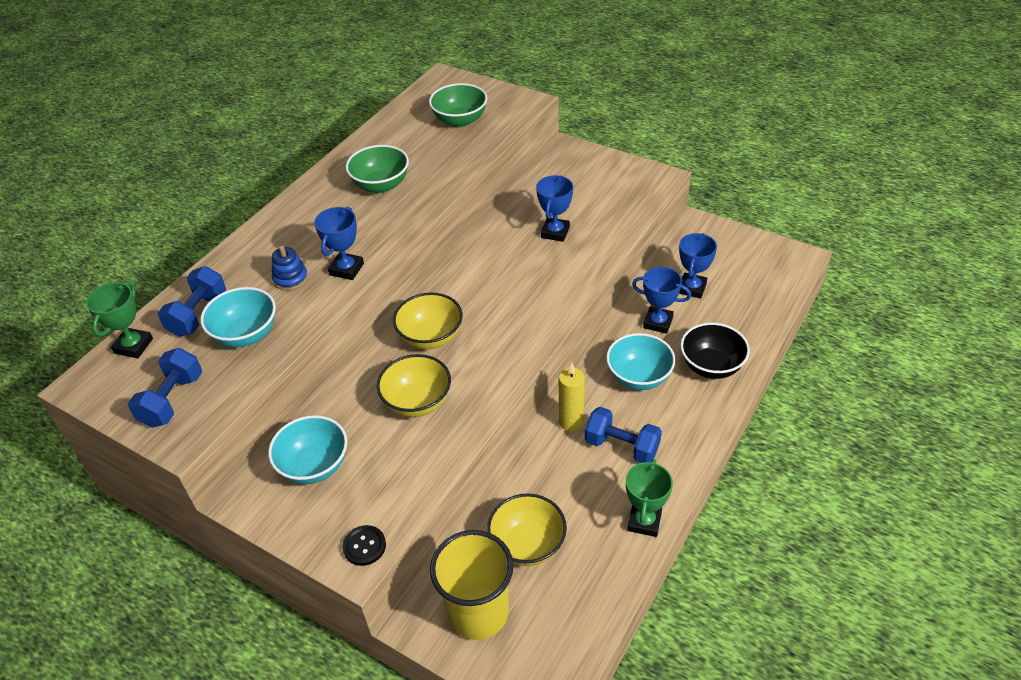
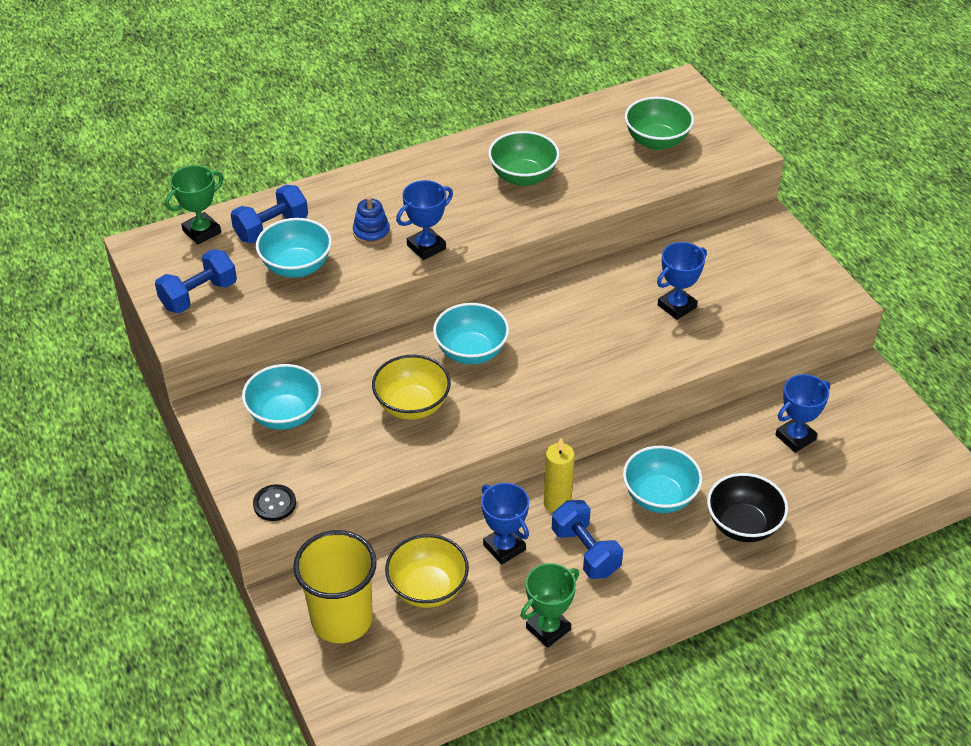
camera: 30 degrees right, 0 degrees up
yellow bowl [393,293,463,349] -> turquoise bowl [433,303,509,364]
blue trophy [632,267,691,334] -> blue trophy moved to [481,483,529,565]

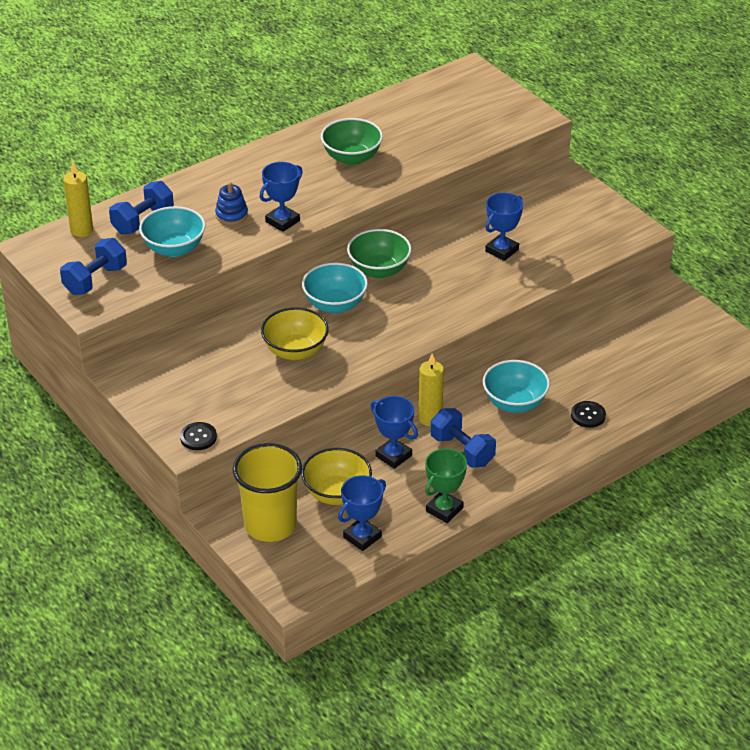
camera: 10 degrees left, 5 degrees down
green trophy [165,165,223,245] -> yellow candle [63,162,93,237]
turquoise bowl [242,364,322,430] -> none
green bowl [625,97,694,150] -> green bowl moved to [347,229,412,278]
black bowl [707,473,788,542] -> black button [571,401,606,428]
blue trophy [775,374,830,453] -> blue trophy moved to [338,475,386,551]

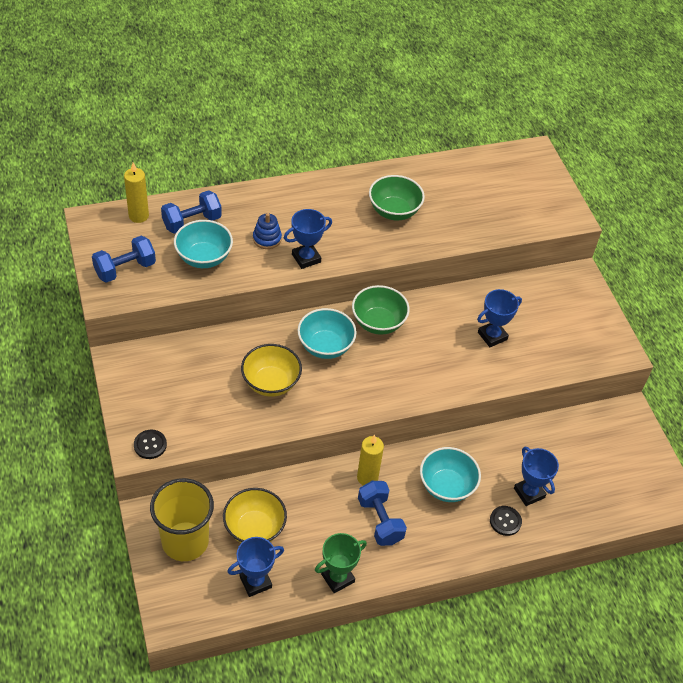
camera: 15 degrees right, 10 degrees up
blue trophy [370,396,418,469] -> blue trophy moved to [514,447,559,506]

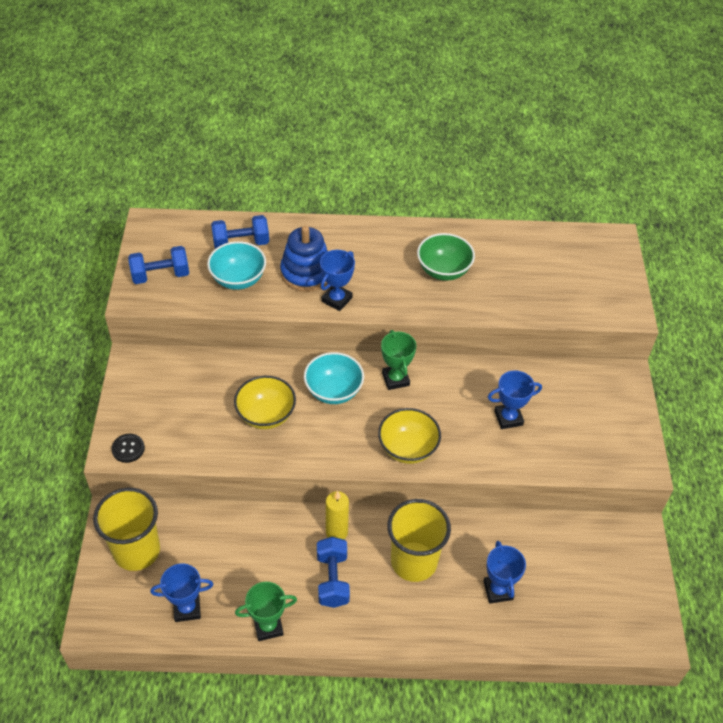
camera: 20 degrees right, 0 degrees up
yellow candle [124,162,149,223] -> none
yellow bowl [223,488,287,543] -> yellow bowl moved to [378,408,441,464]
blue stacking toy [253,213,282,249] -> blue stacking toy [280,226,328,292], size x1.78
blue trophy [284,209,332,269] -> blue trophy turned 45 degrees counterclockwise [320,250,355,311]
green bowl [352,285,410,335] -> green trophy [381,330,416,390]
turquoise bowl [420,447,481,502] -> yellow cup [387,499,451,582]
black button [490,506,522,536] -> none

